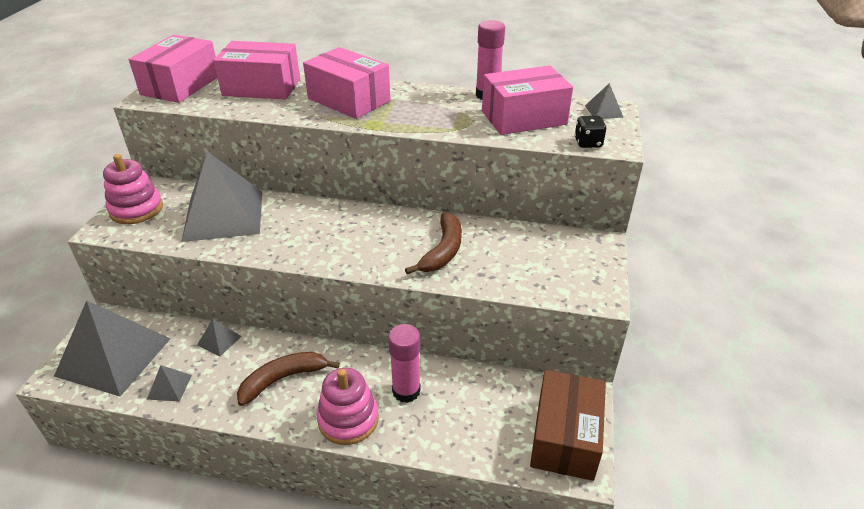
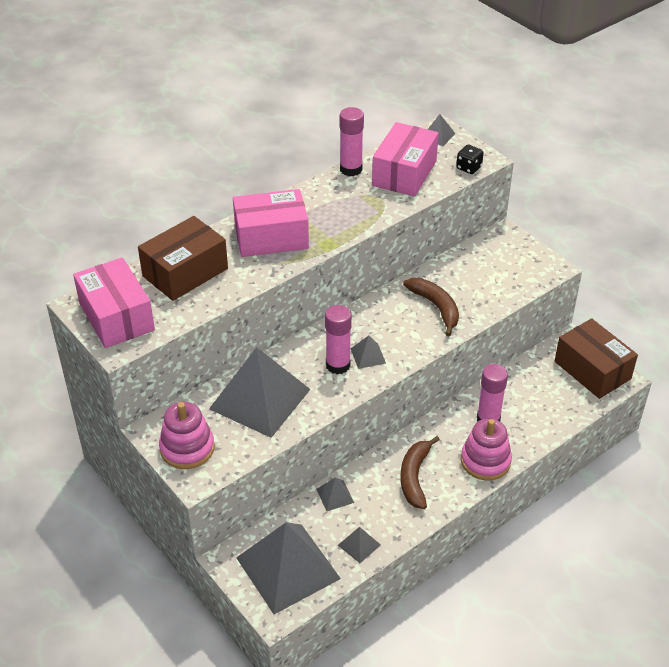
camera: 50 degrees left, 5 degrees up
pink box [214,41,300,100] -> brown box [138,216,228,301]
none -> pink glue stick [325,305,352,374]
none -> grey pyramid [351,336,386,369]

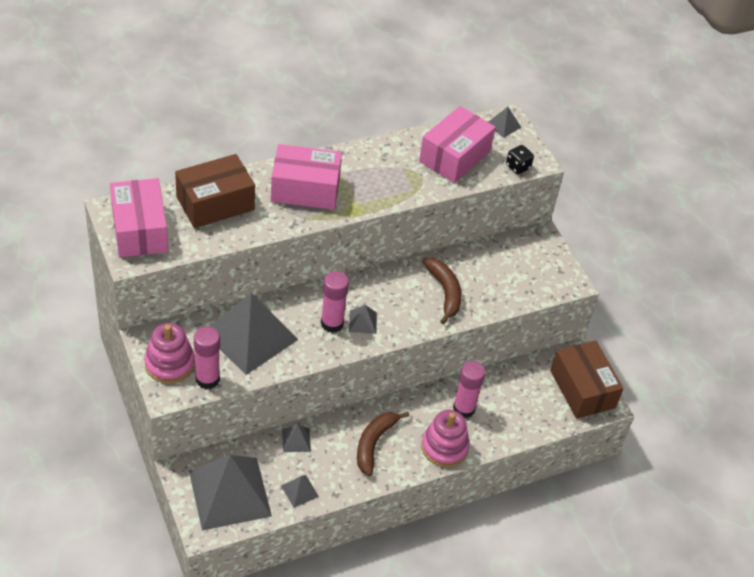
camera: 10 degrees right, 5 degrees up
pink glue stick [340,107,364,176] -> pink glue stick moved to [194,326,220,389]

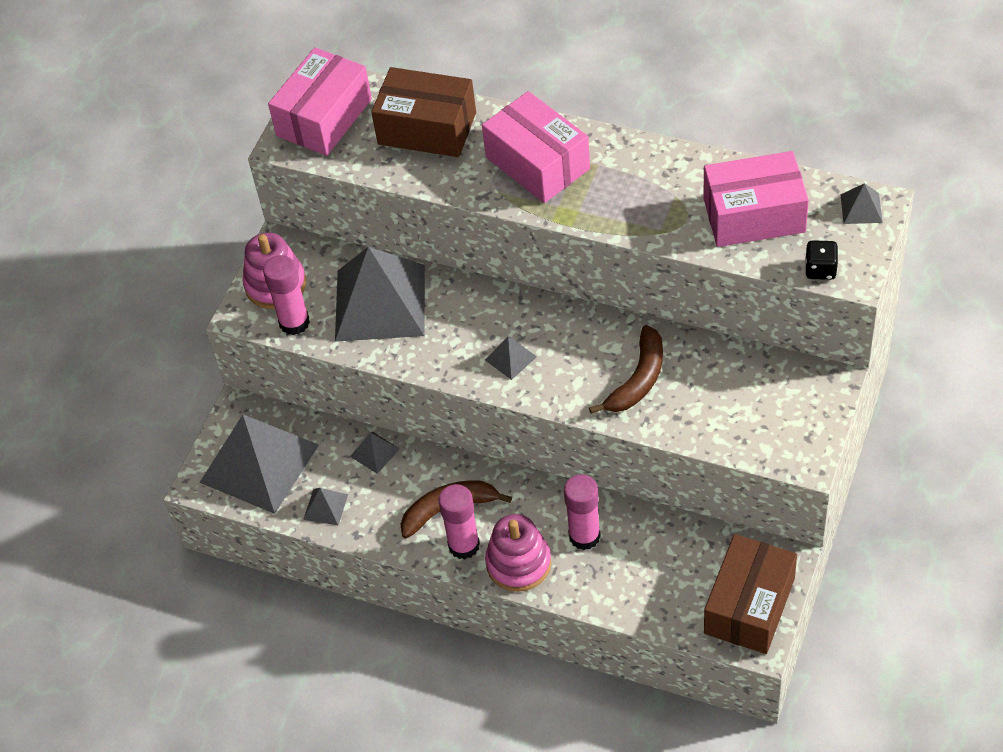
camera: 55 degrees right, 5 degrees up
pink glue stick [321,271,349,333] -> pink glue stick moved to [439,484,480,559]

